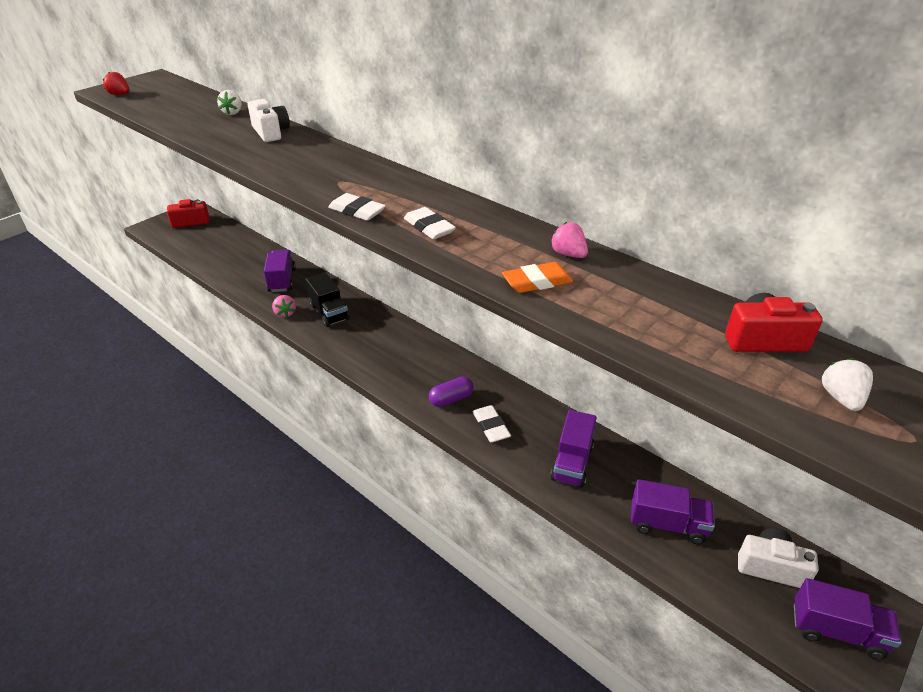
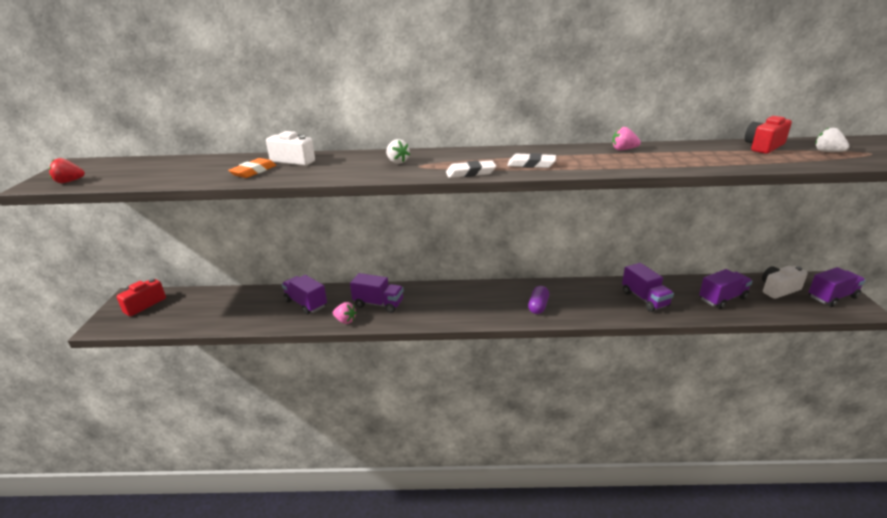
camera: 40 degrees left, 10 degrees down
white strawberry [217,90,242,115] -> white strawberry moved to [386,139,410,164]
black truck [305,272,350,327] -> purple truck [350,273,404,313]
white eraser [472,405,511,443] -> none
orange eraser [502,262,573,293] -> orange eraser moved to [228,158,276,178]

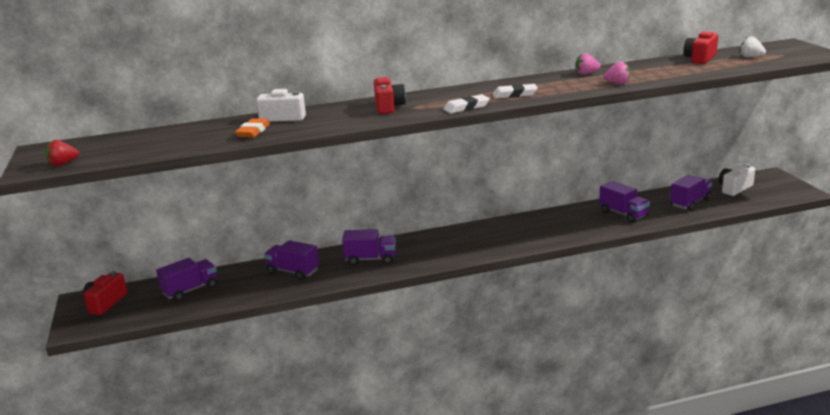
camera: 15 degrees left, 5 degrees down
pink strawberry [333,302,357,324] -> pink strawberry moved to [603,61,630,84]
white strawberry [386,139,410,164] -> red camera [374,77,406,114]
purple capsule [528,286,549,314] -> none
purple truck [809,267,866,307] -> purple truck moved to [156,258,217,301]

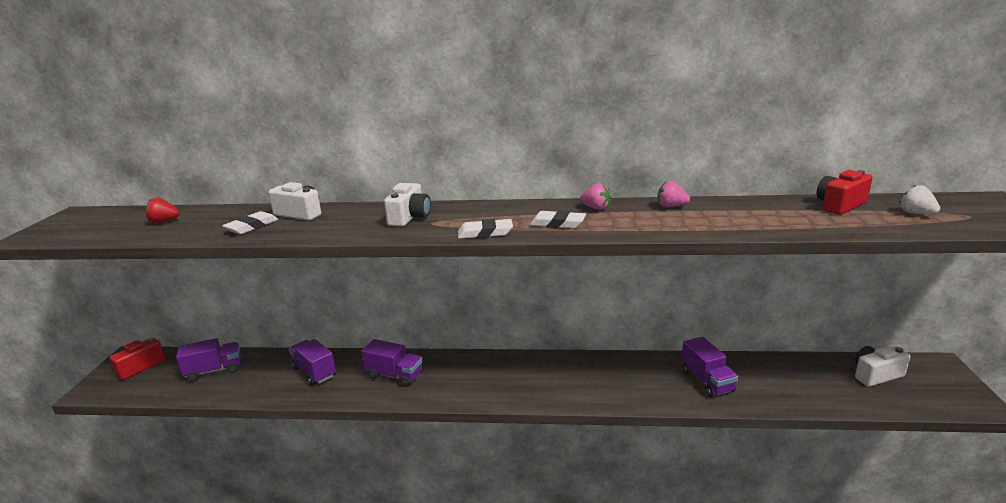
camera: 20 degrees right, 0 degrees up
red strawberry [46,140,79,166] -> red strawberry moved to [145,197,180,223]
orange eraser [235,118,270,137] -> white eraser [222,211,278,234]
red camera [374,77,406,114] -> white camera [384,183,431,227]
pink strawberry [603,61,630,84] -> pink strawberry moved to [580,183,611,210]
purple truck [670,175,712,211] -> none

